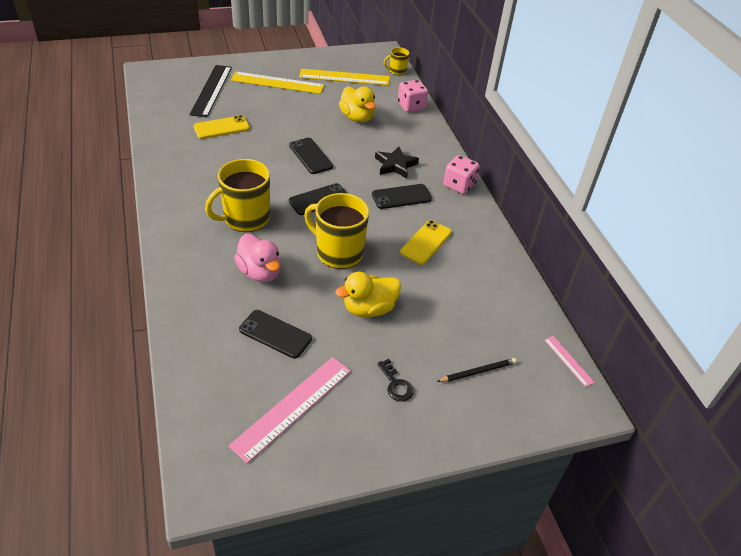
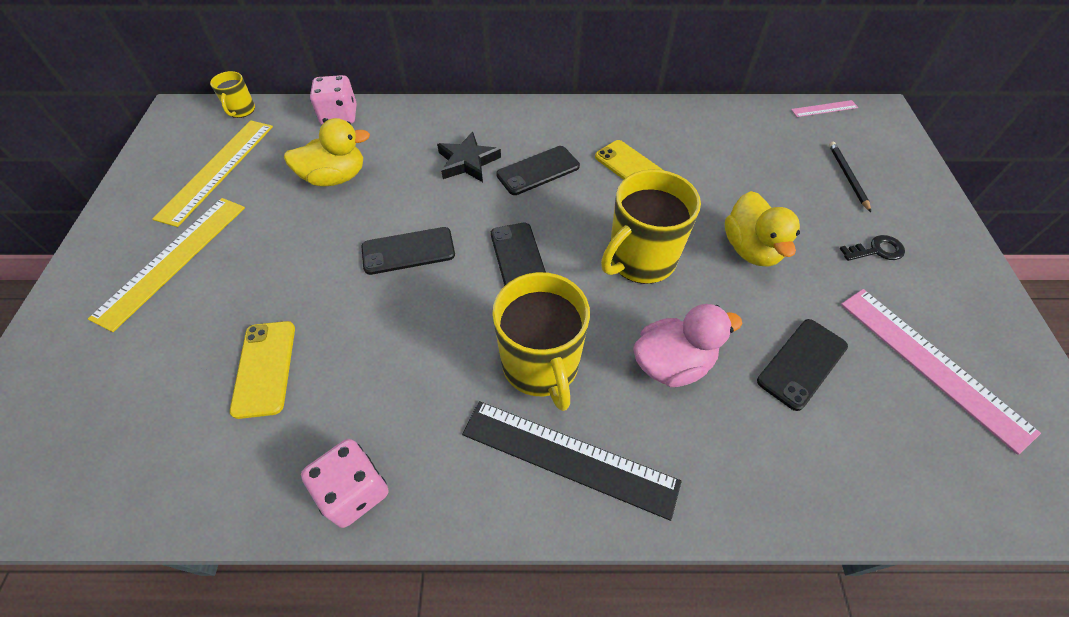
camera: 70 degrees left, 10 degrees up
black ruler [189,65,232,117] -> black ruler moved to [462,401,682,521]
black phone [372,184,432,209] -> black phone turned 60 degrees clockwise [496,146,580,195]
pink dice [443,155,480,194] -> pink dice moved to [301,439,389,528]

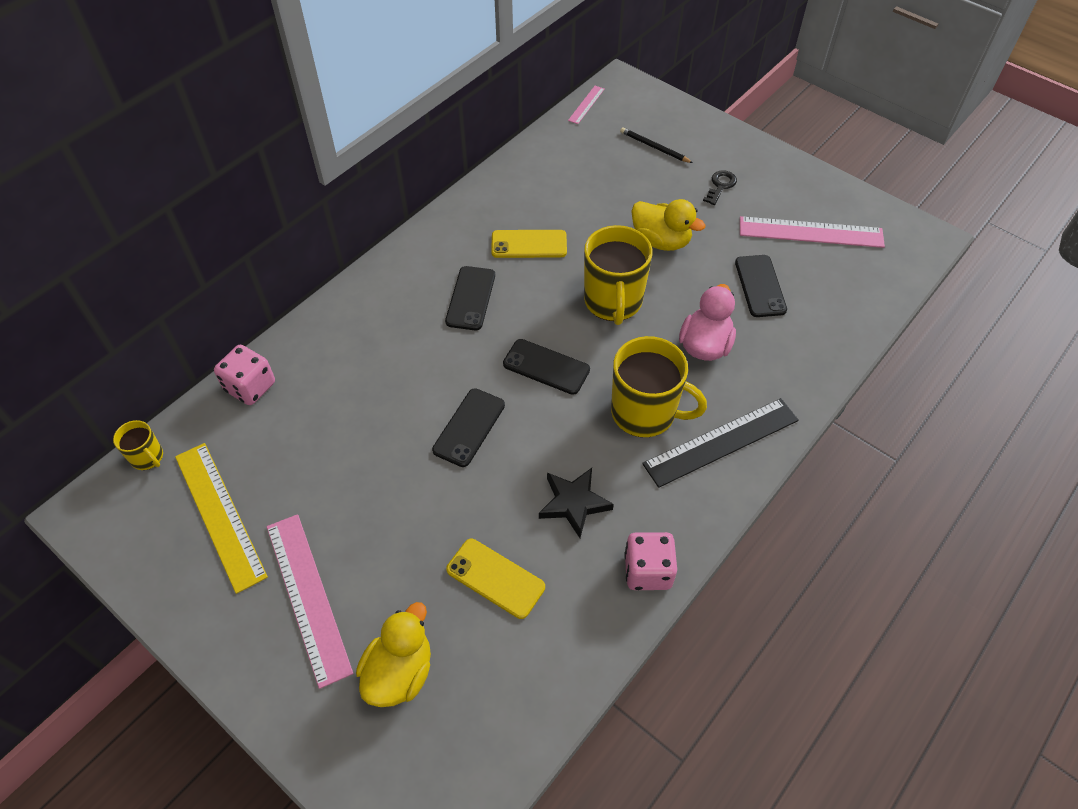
camera: 50 degrees left, 0 degrees up
yellow ruler [88,198,245,332] -> pink ruler [267,514,353,689]
yellow duck [284,118,370,187] -> yellow duck moved to [356,602,431,707]
black star [437,132,501,182] -> black star moved to [539,468,614,538]

